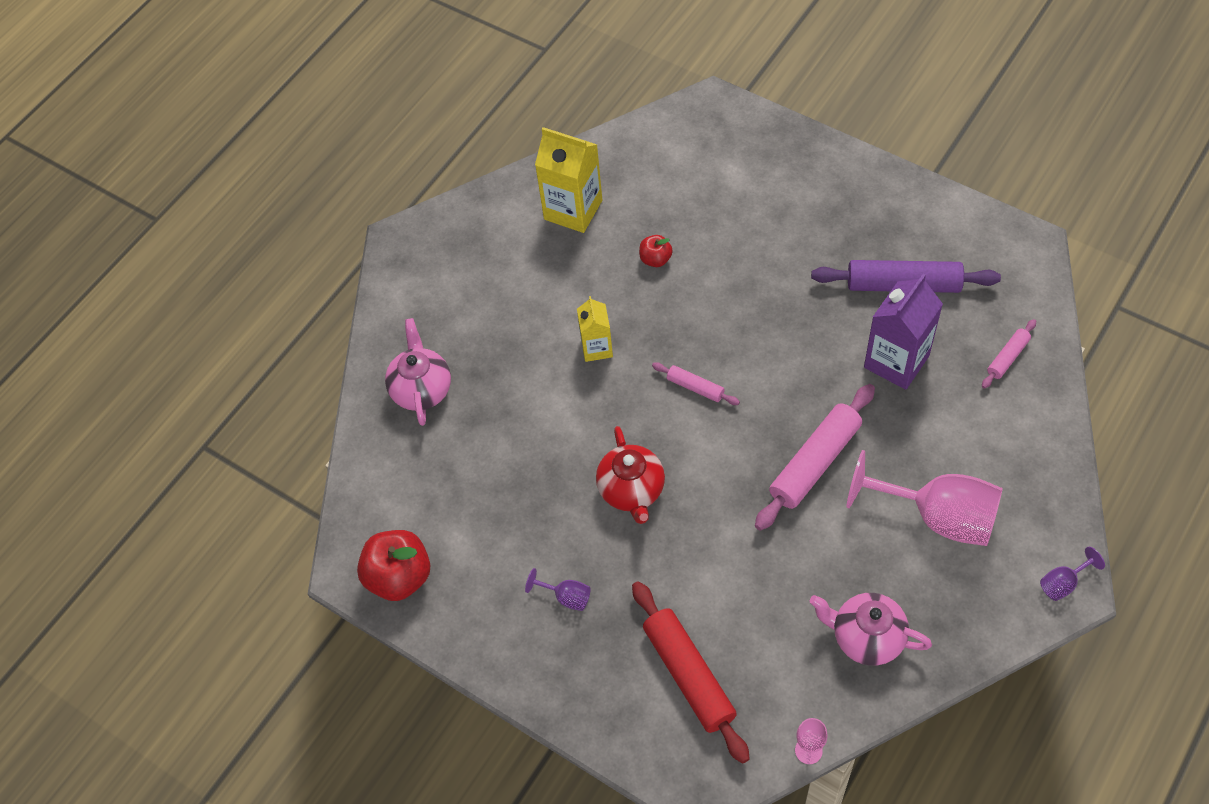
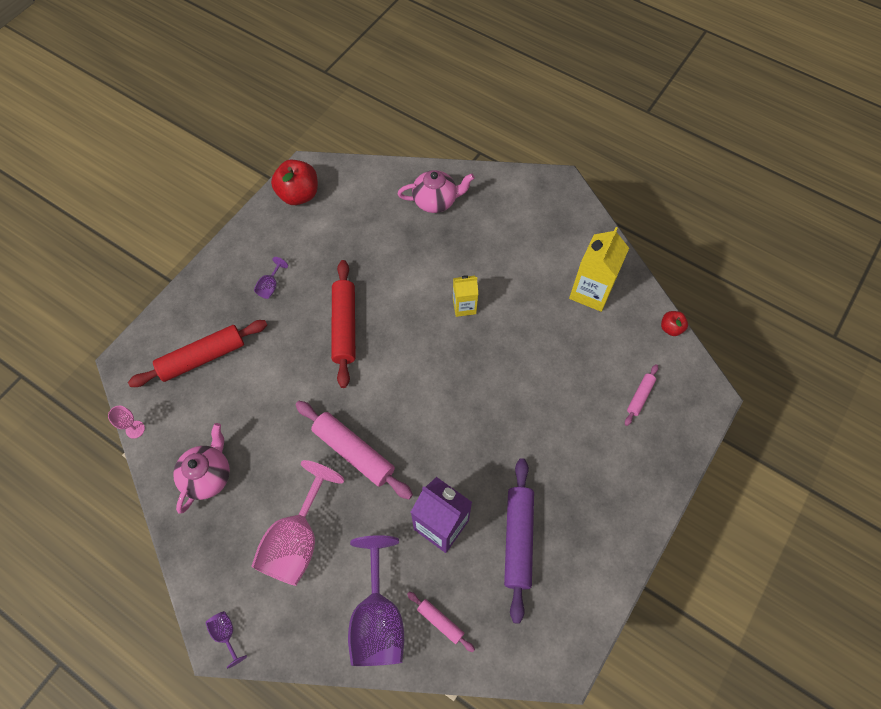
camera: 85 degrees right, 5 degrees up
red teapot [596,426,665,524] -> red rolling pin [331,260,355,388]
red apple [639,235,673,267] -> red apple moved to [661,311,688,336]
pink rolling pin [652,362,740,405] -> pink rolling pin moved to [625,364,658,426]
none -> purple goblet [348,535,404,666]

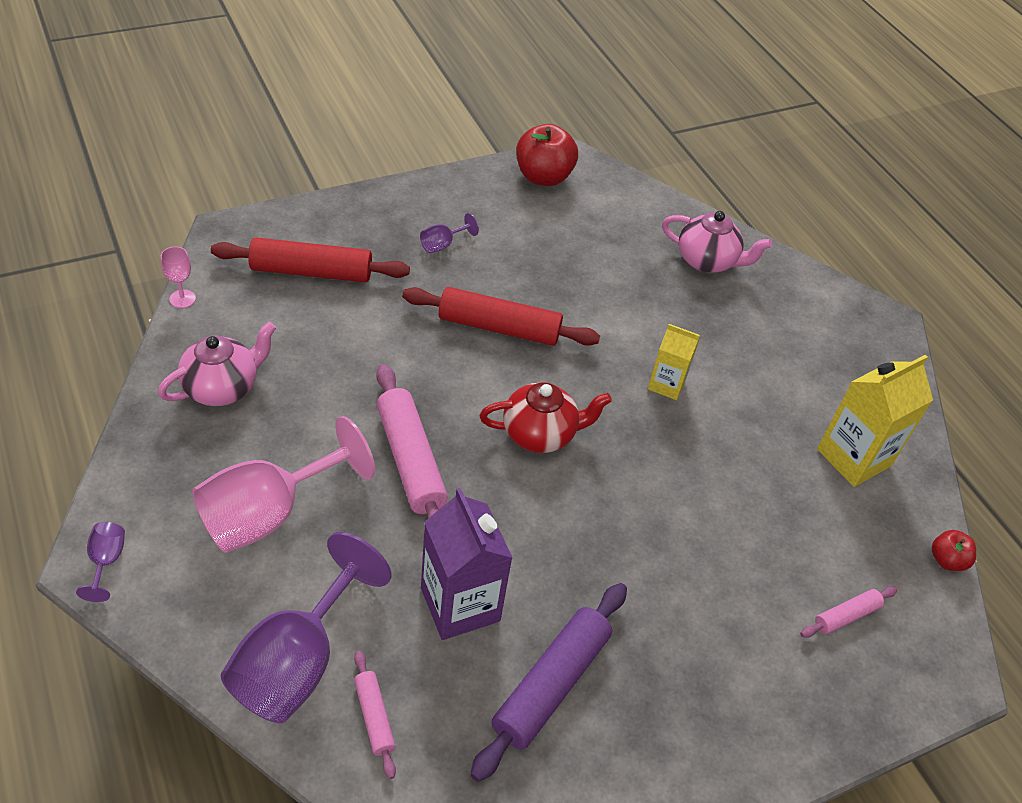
camera: 25 degrees right, 15 degrees down
red rolling pin [331,260,355,388] -> red rolling pin turned 75 degrees clockwise [402,287,600,346]
none -> red teapot [479,382,612,453]

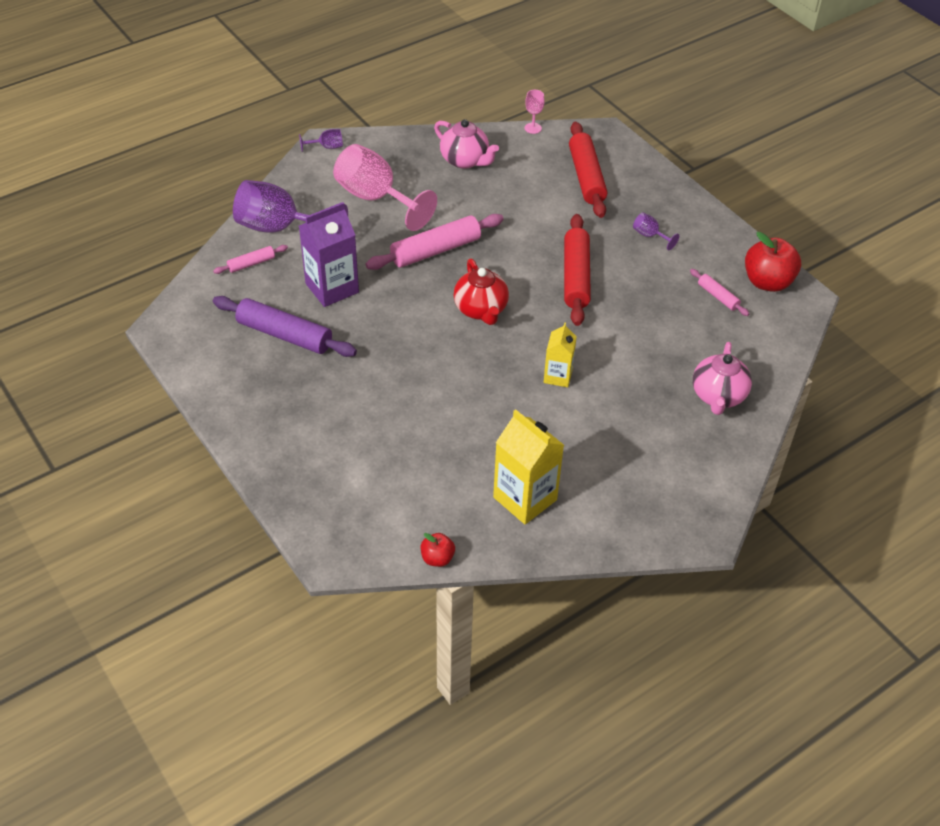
camera: 85 degrees right, 0 degrees up
pink rolling pin [800,586,898,638] -> pink rolling pin moved to [690,269,749,316]

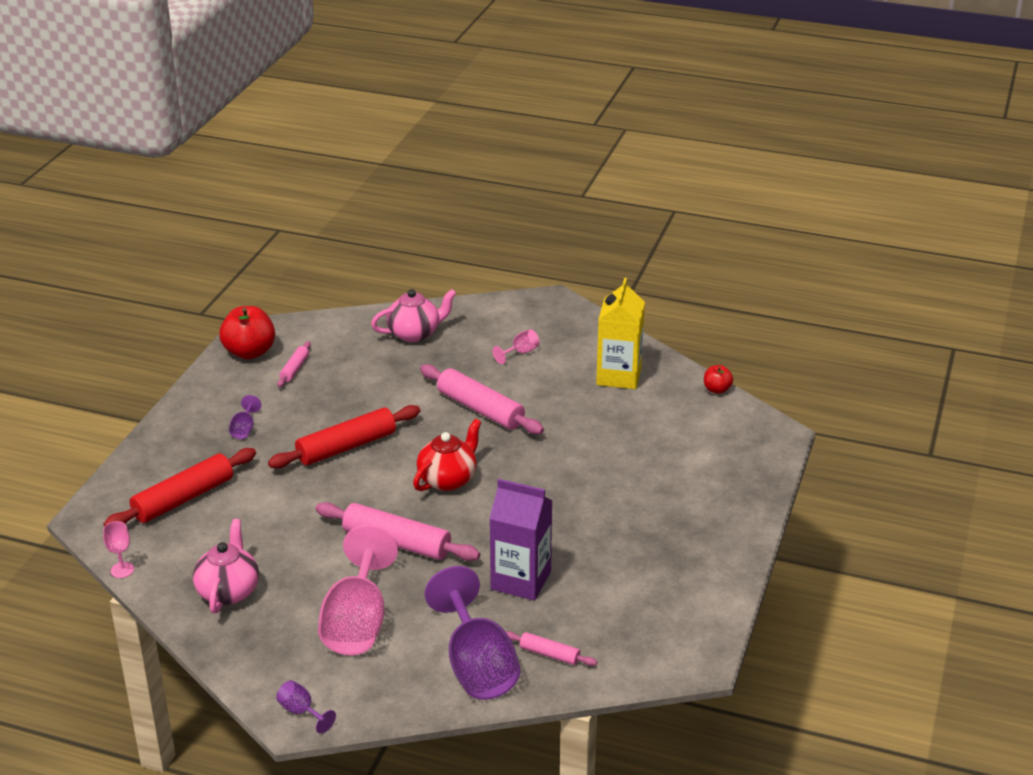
camera: 125 degrees left, 15 degrees down
purple rolling pin [213,296,357,357] -> none
yellow carton [544,322,577,387] -> pink rolling pin [420,364,544,435]
none -> pink goblet [493,329,540,364]

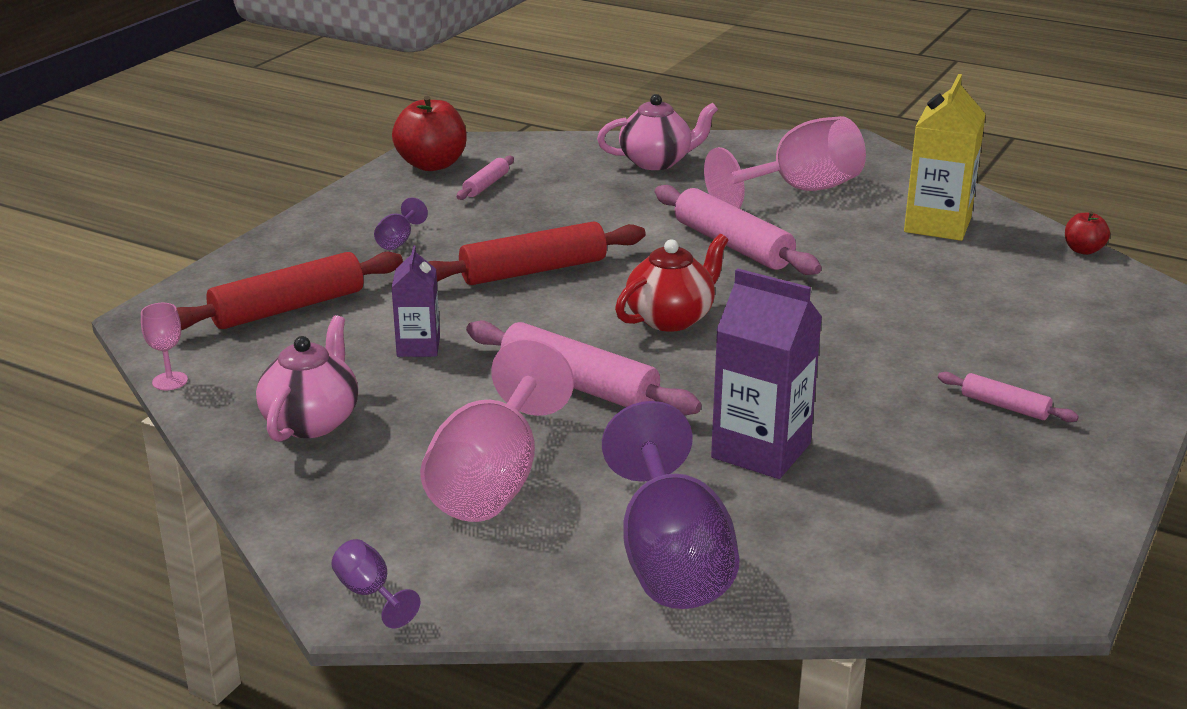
camera: 10 degrees right, 5 degrees down
pink goblet [493,329,540,364] -> pink goblet [704,116,866,208], size x2.36
pink rolling pin [506,631,597,666] -> pink rolling pin moved to [938,372,1079,422]
none -> purple carton [391,246,440,357]

